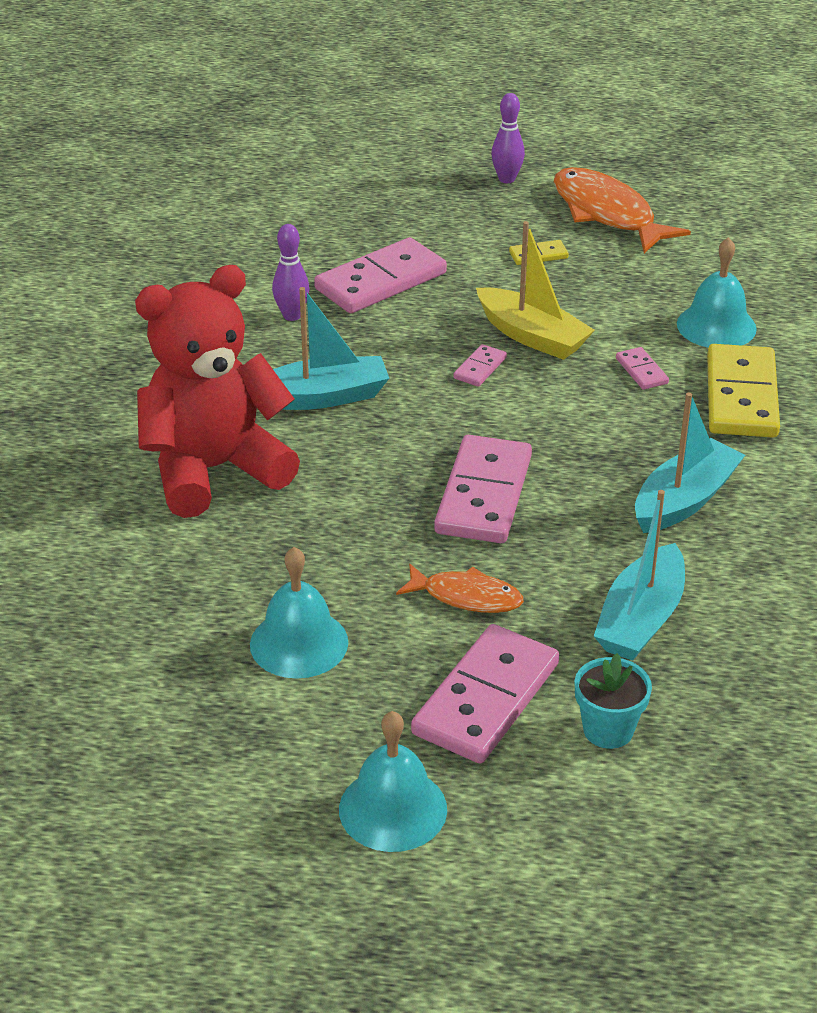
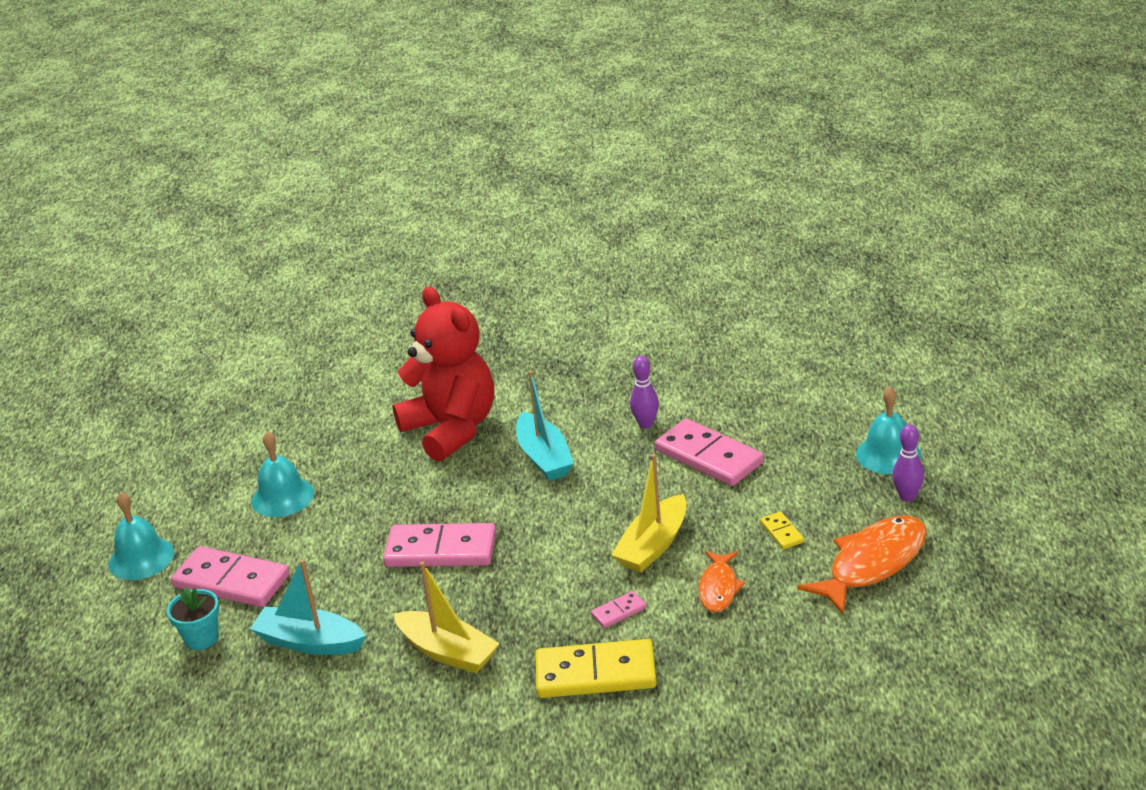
camera: 85 degrees right, 5 degrees down
orange fish [396,564,524,613] -> orange fish moved to [699,551,745,612]
pink domino [454,344,507,387] -> none
turquoise boat [635,392,745,533] -> yellow boat [393,561,500,673]
turquoise bell [677,237,757,348] -> turquoise bell moved to [856,387,921,474]

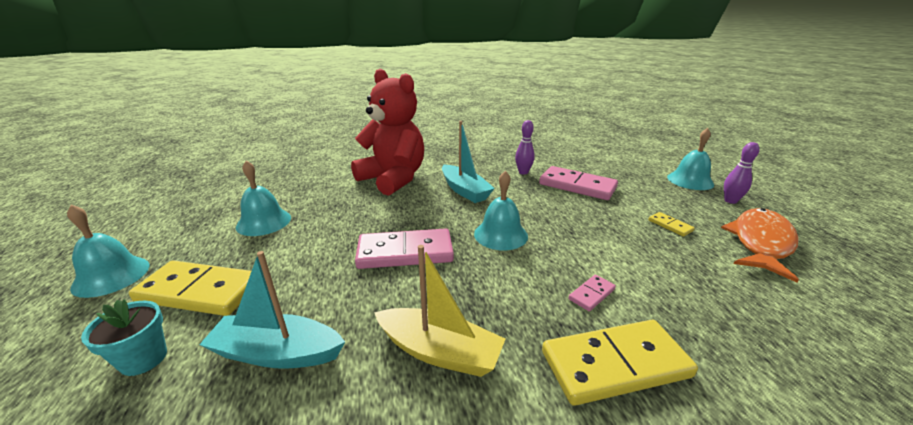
camera: 15 degrees left, 5 degrees down
pink domino [171,546,290,607] -> yellow domino [129,260,251,316]
yellow boat [611,454,687,573] -> none
orange fish [699,551,745,612] -> none
none -> turquoise bell [474,171,528,250]

